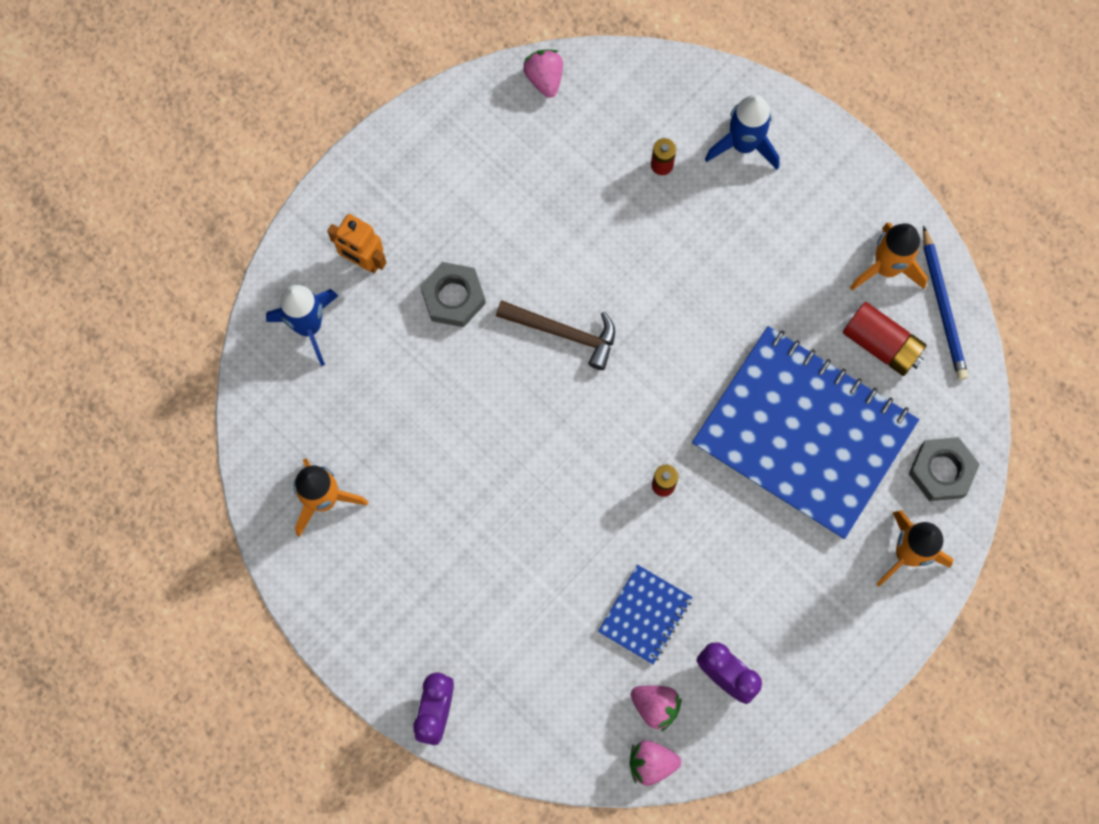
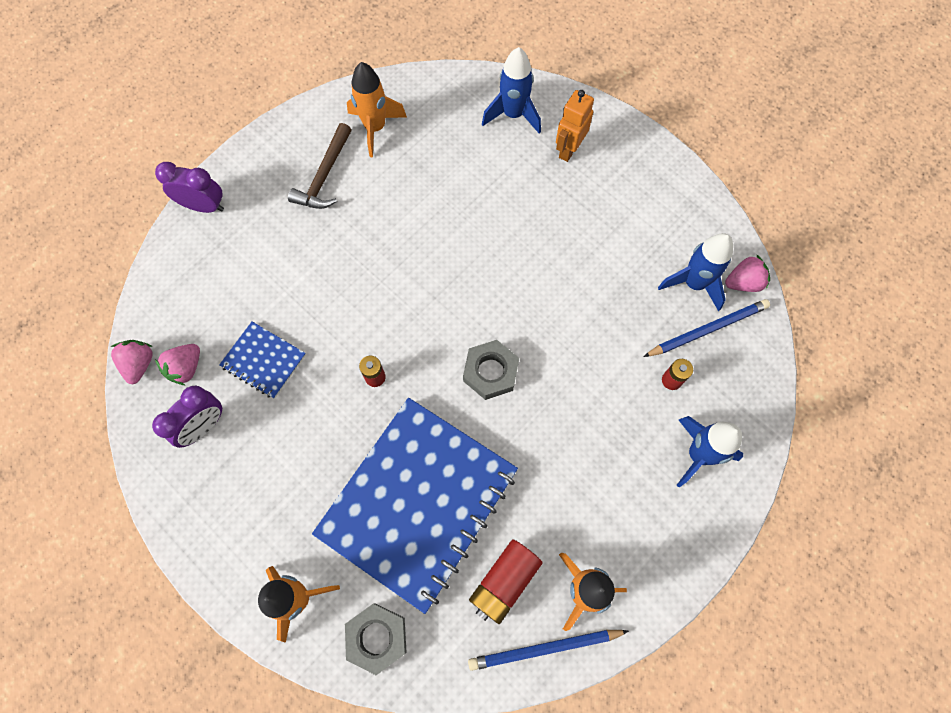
camera: 90 degrees right, 5 degrees down
grey nut [420,262,486,327] -> grey nut moved to [463,340,519,400]
brown hammer [496,300,615,370] -> brown hammer moved to [288,123,352,209]
none -> blue pencil [643,299,770,357]
none -> blue rocket [658,233,733,311]

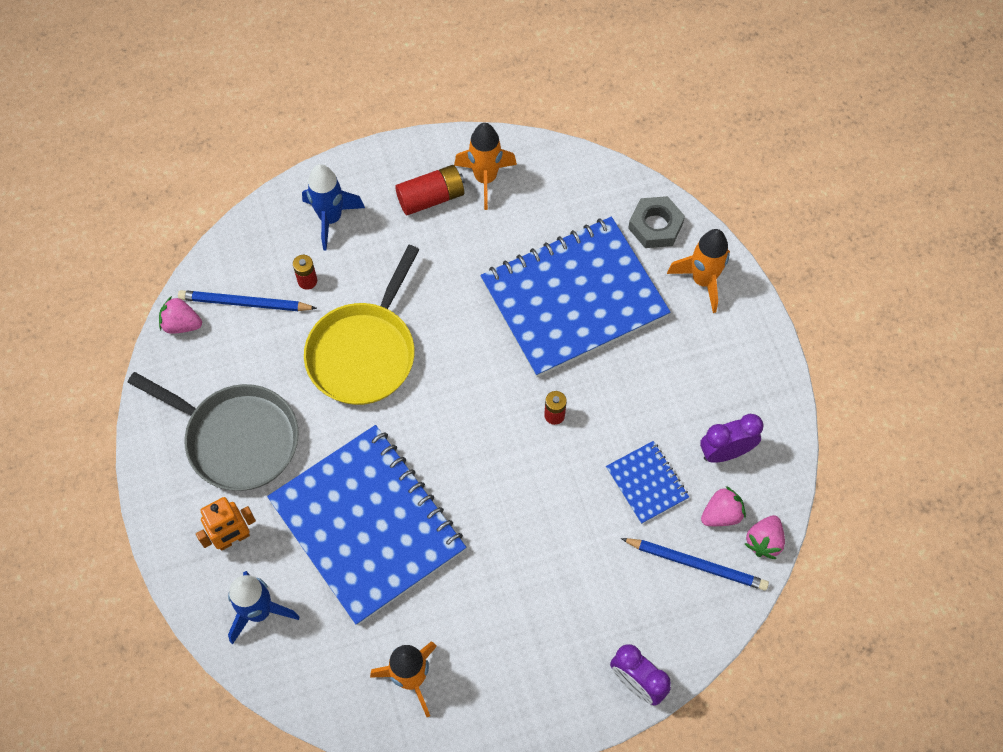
camera: 150 degrees left, 5 degrees down
brown hammer [288,123,352,209] -> none
grey nut [463,340,519,400] -> none
blue pencil [468,630,629,671] -> blue pencil moved to [621,538,769,591]
red battery [469,539,543,624] -> red battery moved to [395,165,465,215]
blue rocket [658,233,733,311] -> none
none -> grey pan [127,372,299,491]
none -> blue notebook [267,425,466,625]
none -> yellow pan [304,245,420,405]

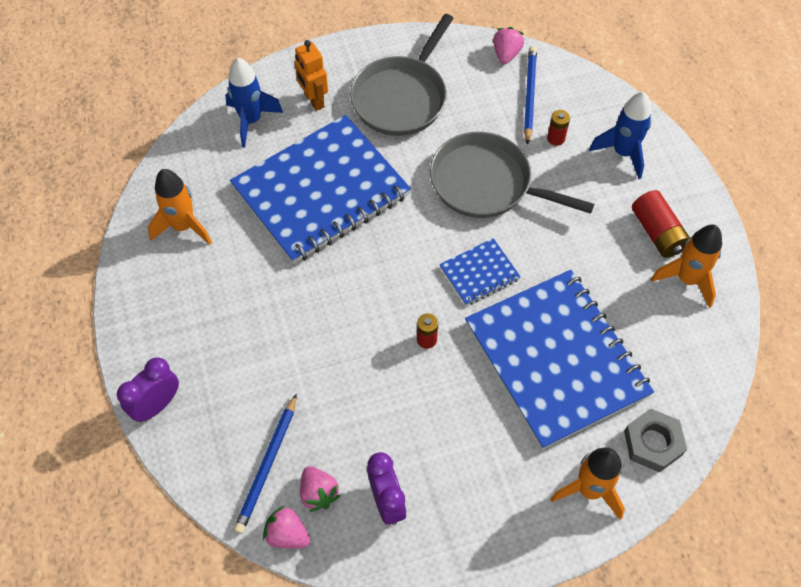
camera: 90 degrees right, 5 degrees down
yellow pan [304,245,420,405] -> grey pan [430,132,594,218]
blue notebook [606,441,689,524] -> blue notebook moved to [439,238,521,306]

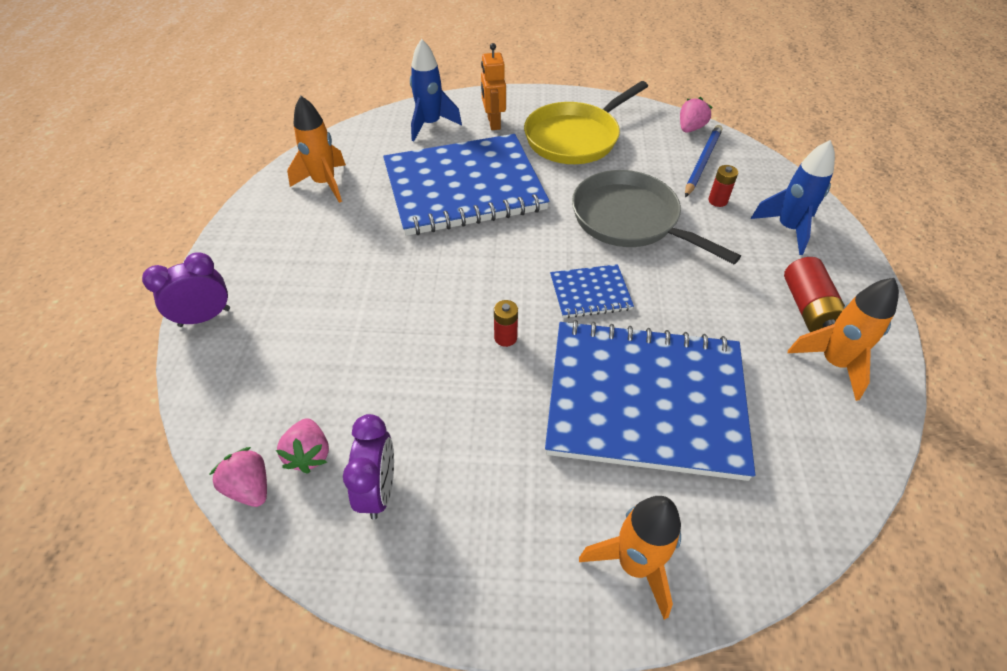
camera: 20 degrees right, 10 degrees down
blue pencil [234,394,297,534] -> none
grey pan [350,14,454,136] -> yellow pan [524,81,648,164]
blue notebook [465,270,654,450] -> blue notebook turned 75 degrees counterclockwise [545,320,755,481]
grey nut [624,408,687,472] -> none

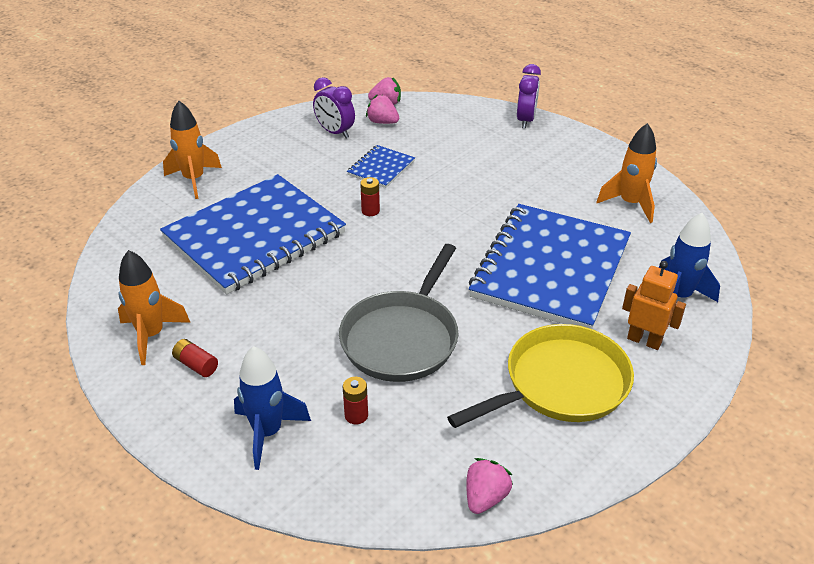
camera: 130 degrees right, 10 degrees down
yellow pan [524,81,648,164] -> yellow pan turned 60 degrees clockwise [447,324,634,428]
blue notebook [550,264,634,318] -> blue notebook moved to [347,145,415,188]
grey pan [572,170,741,264] -> grey pan turned 120 degrees clockwise [339,244,458,382]
pink strawberry [680,97,713,133] -> pink strawberry turned 135 degrees counterclockwise [466,458,513,514]
blue pencil [685,125,722,197] -> none
red battery [784,257,845,332] -> red battery [172,339,218,377], size x0.60

